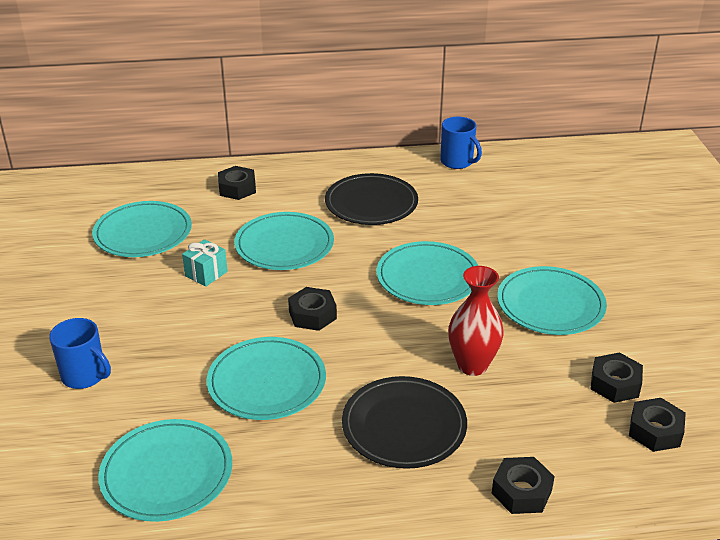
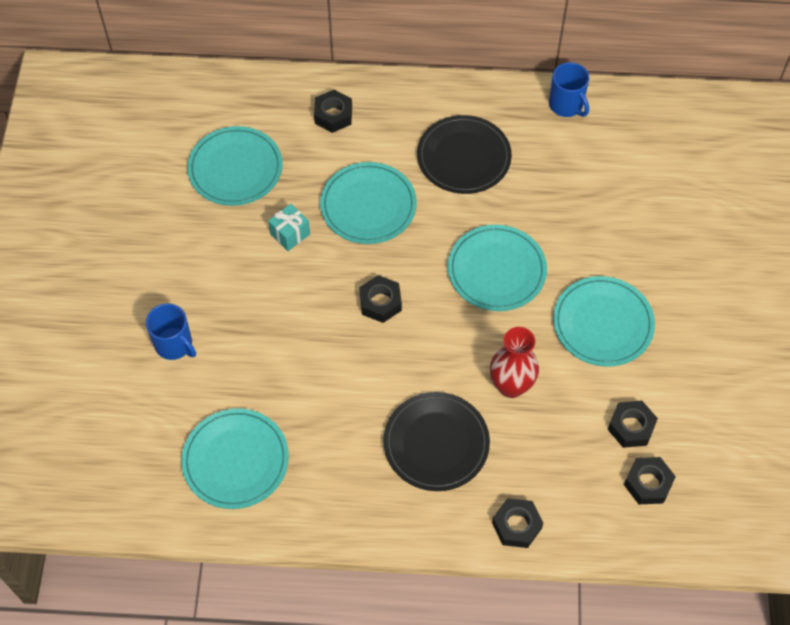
camera: 10 degrees right, 25 degrees up
turquoise plate [207,337,326,420] -> none

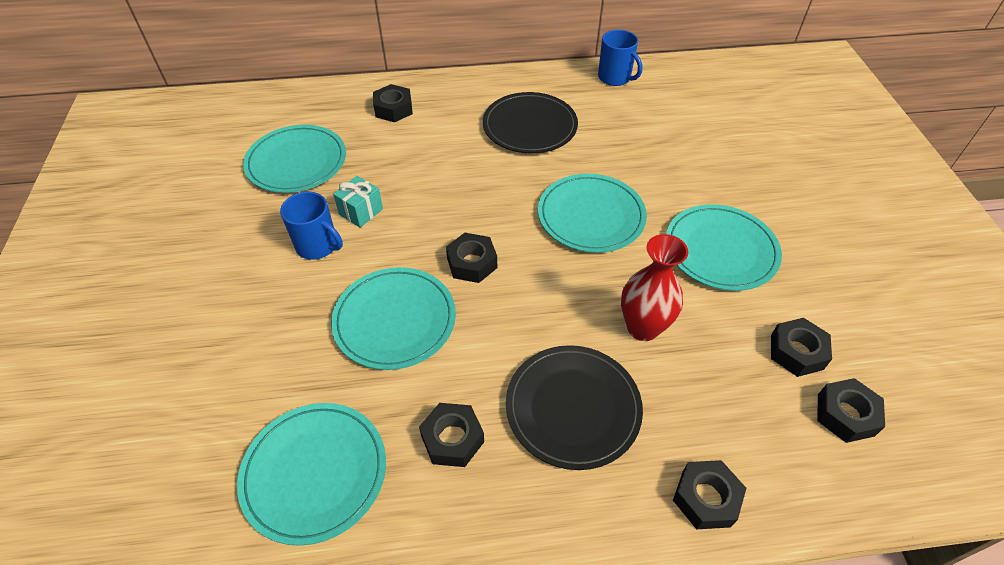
camera: 10 degrees left, 10 degrees down
blue mug [146,303,196,360] -> blue mug moved to [280,192,343,260]
turquoise plate [320,162,417,244] -> turquoise plate moved to [331,267,456,370]
none -> black nut [419,403,484,467]

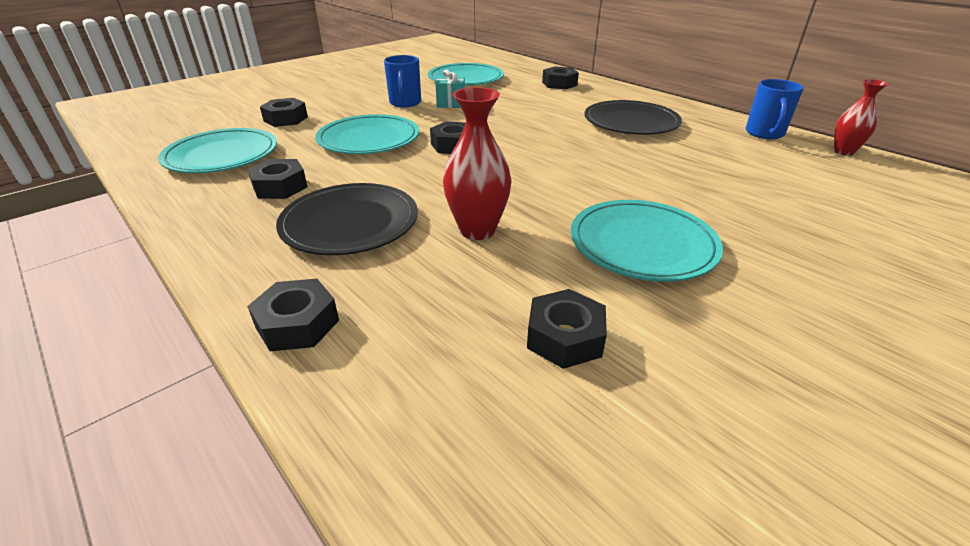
camera: 55 degrees right, 15 degrees down
turquoise plate [538,174,647,253] -> none
black nut [817,378,885,443] -> black nut moved to [260,98,308,127]
none -> red vase [834,79,888,156]

